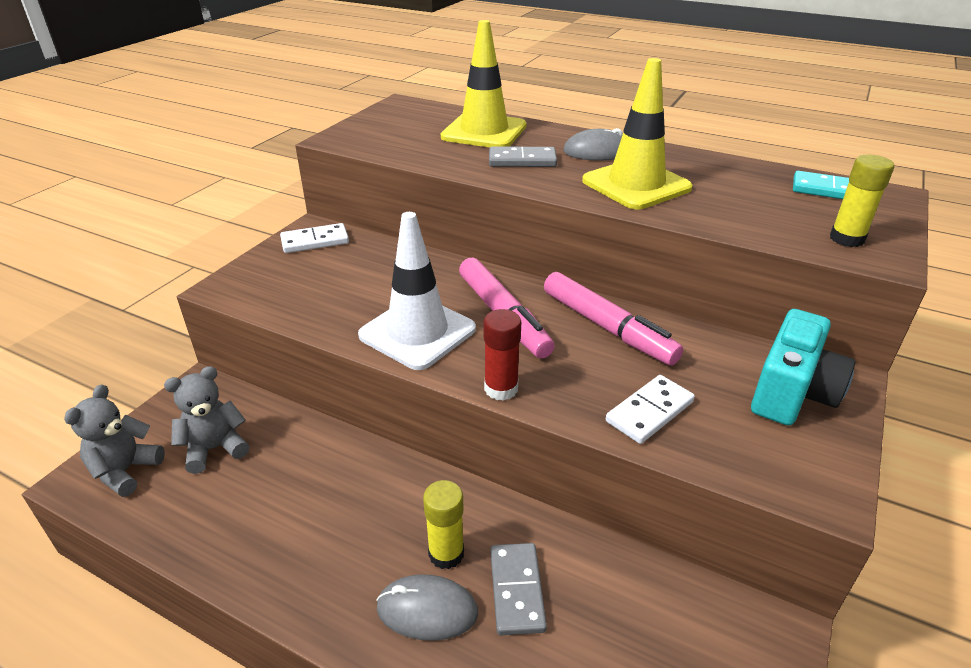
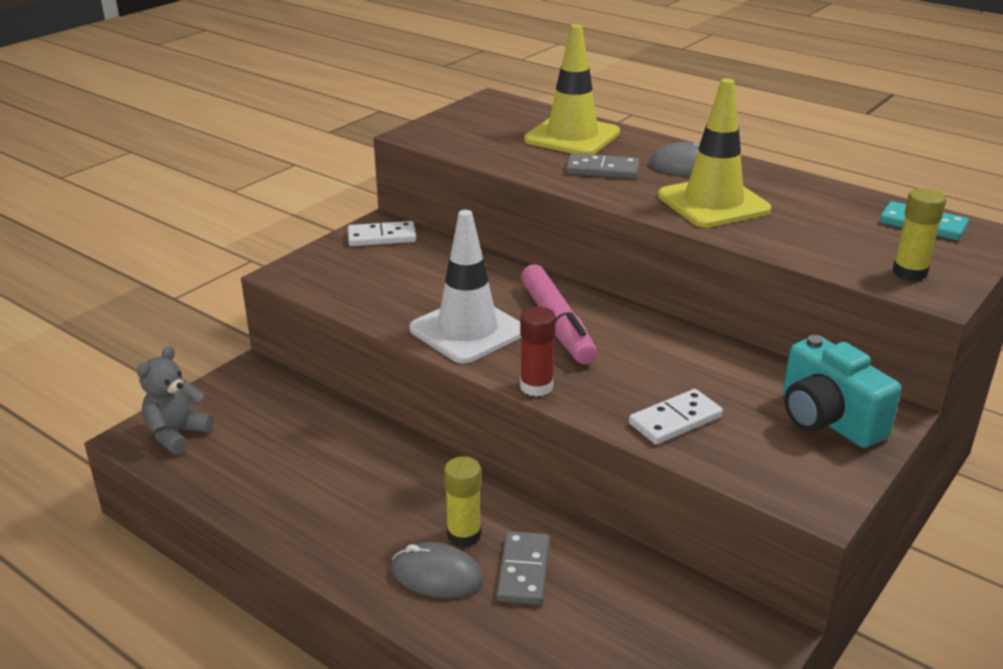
camera: 10 degrees right, 5 degrees down
grey teddy bear [164,366,249,474] -> none
pink marker [544,272,683,365] -> none
turquoise camera [751,309,855,426] -> turquoise camera turned 105 degrees clockwise [783,335,901,448]

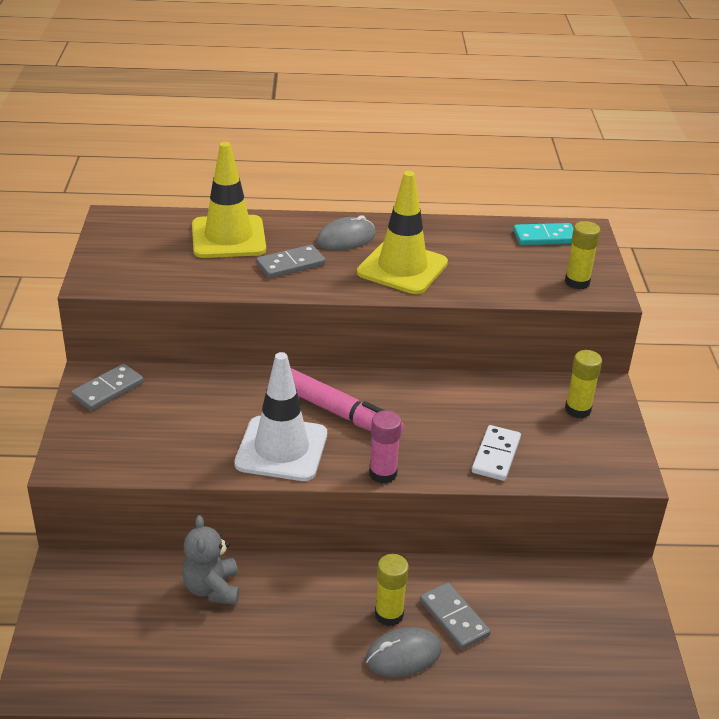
camera: 40 degrees left, 5 degrees up
grey teddy bear [137,346,214,455] -> grey teddy bear moved to [182,515,240,605]
white domino [348,221,416,246] -> grey domino [71,364,144,411]
red glue stick [520,306,556,397] -> pink glue stick [369,411,402,484]
turquoise camera [783,335,901,448] -> yellow glue stick [565,350,602,418]

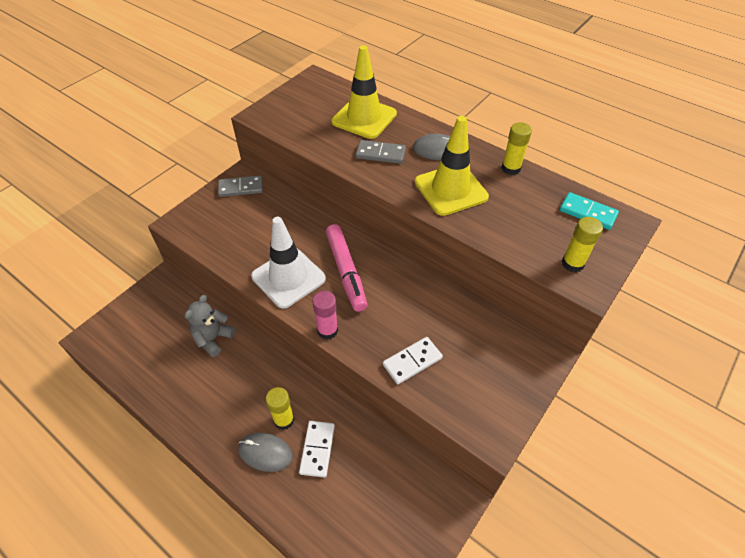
camera: 40 degrees right, 15 degrees up
grey domino [420,582,491,650] -> white domino [299,421,335,478]
yellow glue stick [565,350,602,418] -> yellow glue stick moved to [501,122,532,175]

